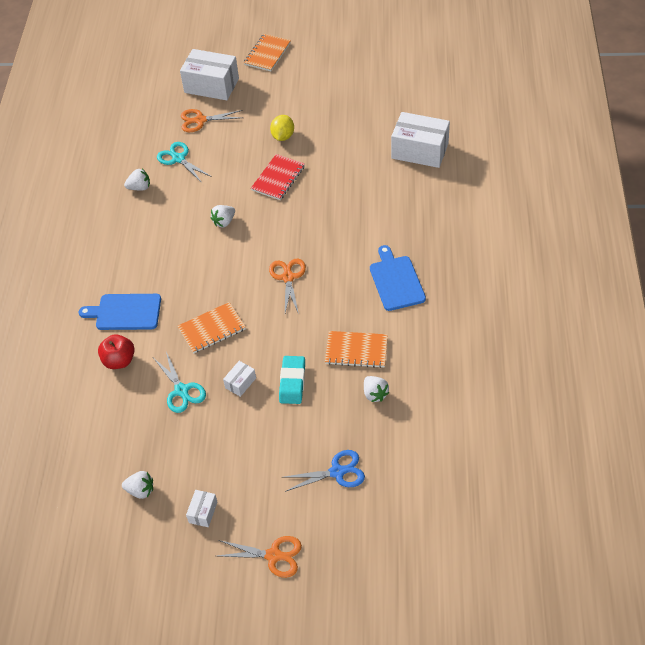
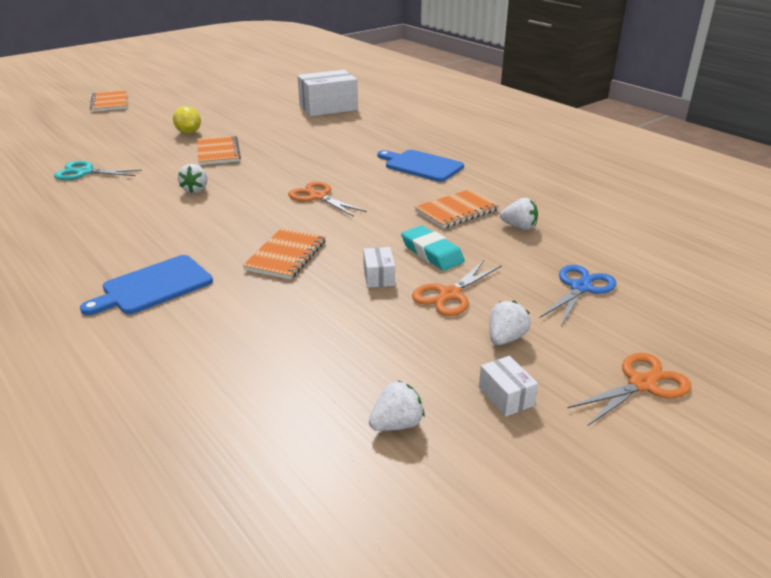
camera: 45 degrees left, 20 degrees down
red apple [98,334,135,369] -> none
white strawberry [124,169,150,191] -> white strawberry moved to [489,301,531,345]
turquoise scissors [154,352,206,413] -> none
white box [180,49,239,100] -> none
orange scissors [181,109,243,132] -> orange scissors moved to [412,260,502,316]
red notebook [251,154,305,200] -> orange notebook [197,136,241,165]

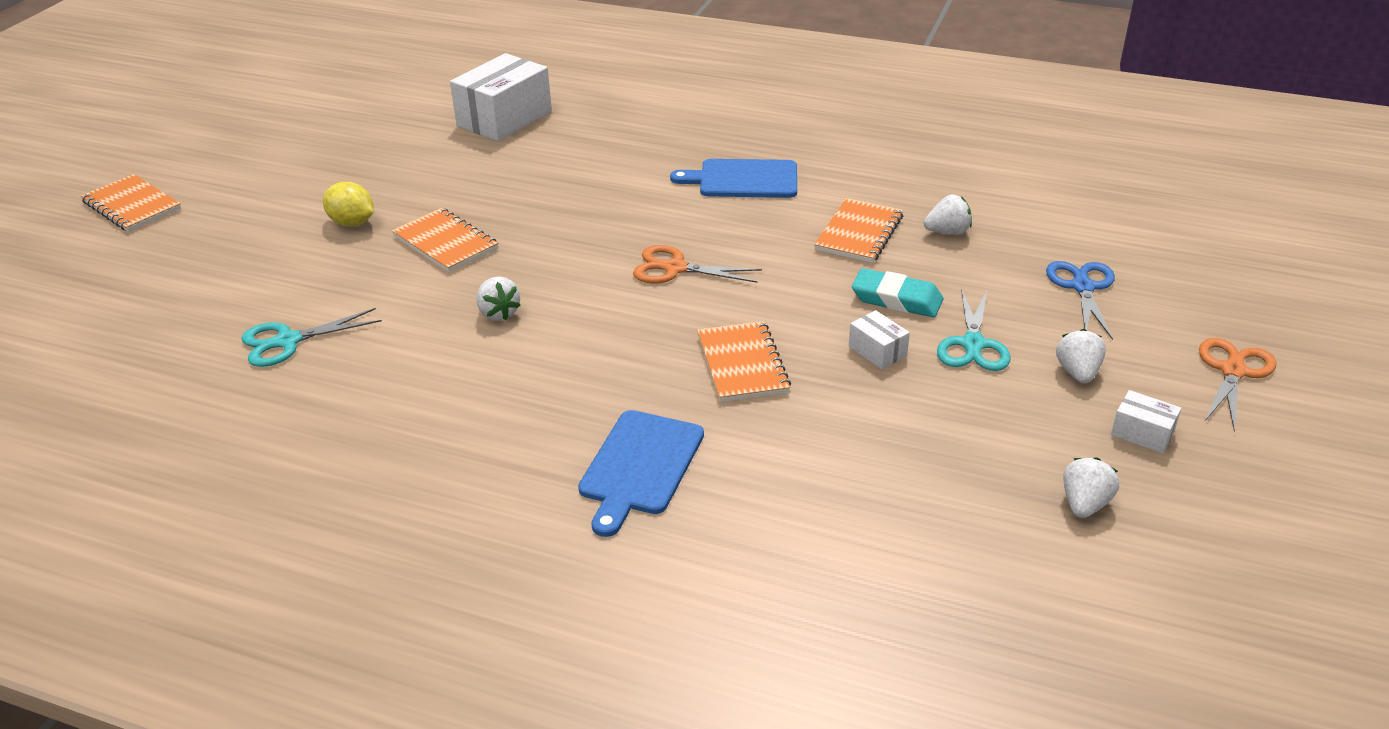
camera: 30 degrees left, 5 degrees up
orange scissors [412,260,502,316] -> turquoise scissors [937,288,1011,371]

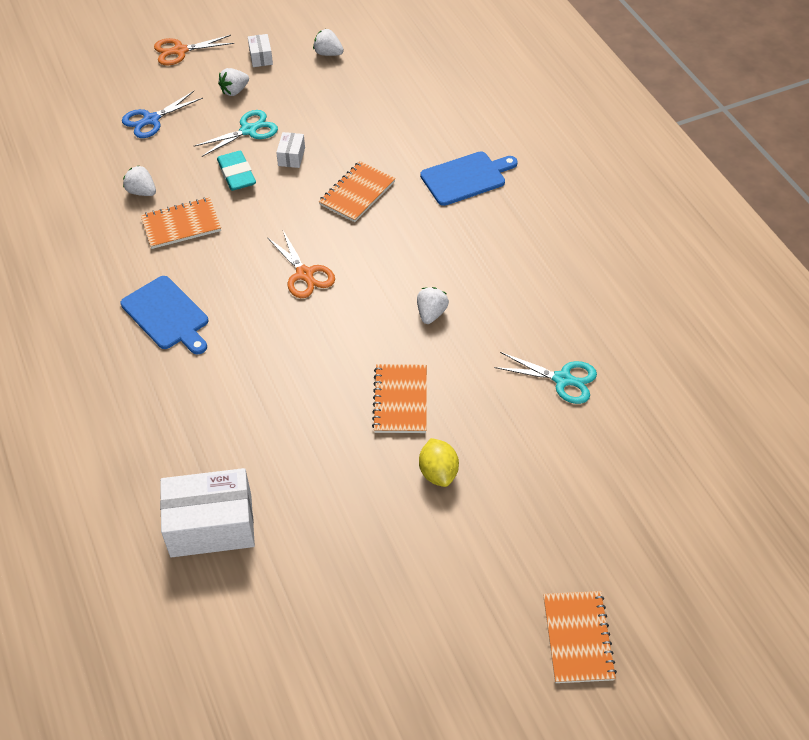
camera: 135 degrees left, 15 degrees up
white strawberry [1063,457,1119,518] -> white strawberry turned 45 degrees clockwise [313,29,344,56]

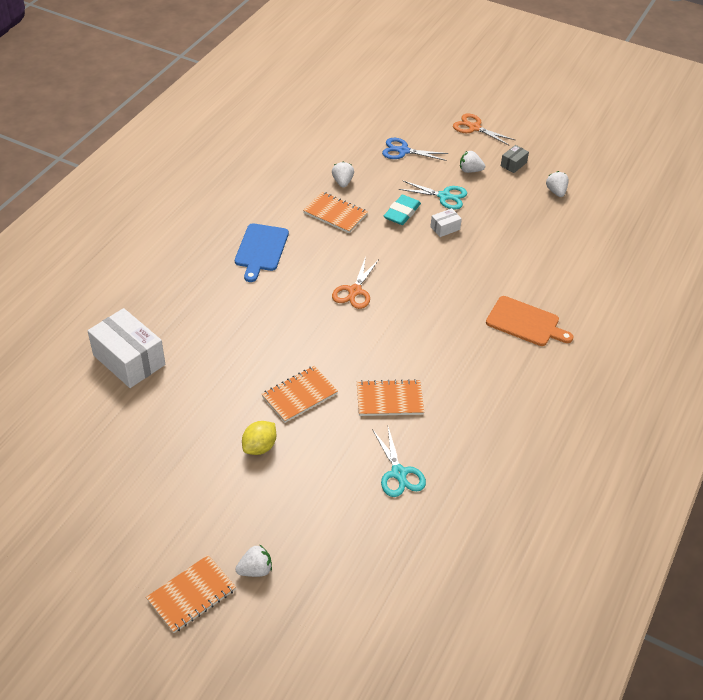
camera: 50 degrees right, 5 degrees down
white box [248,34,273,67] -> grey box [501,145,529,173]
orange notebook [319,161,396,222] -> orange notebook moved to [357,379,424,416]
white strawberry [417,287,449,324] -> white strawberry moved to [235,545,272,577]
blue cutting board [420,151,518,206] -> orange cutting board [486,296,574,346]

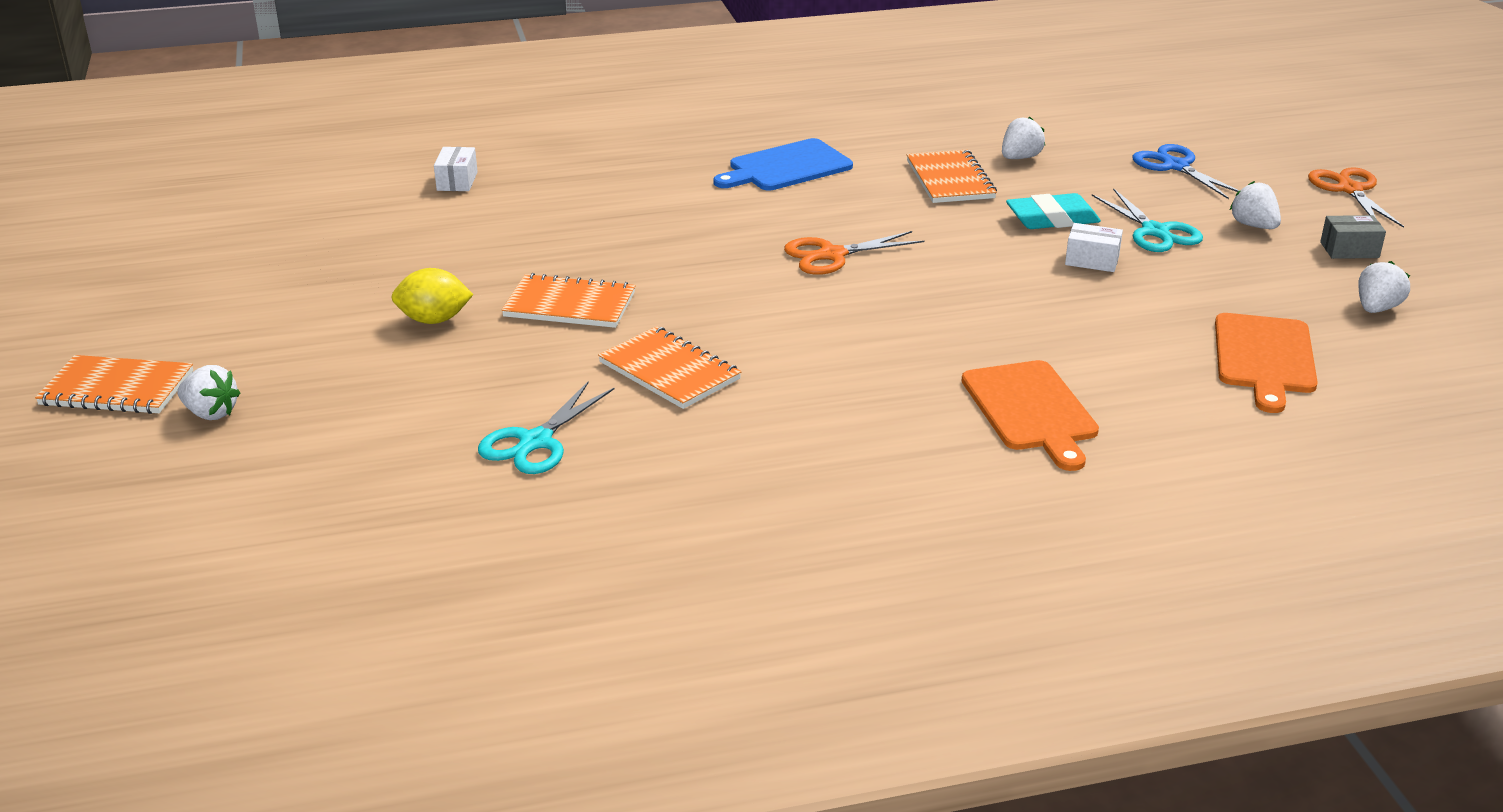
camera: 50 degrees right, 15 degrees down
white box [88,308,165,388] -> white box [434,147,478,191], size x0.46
none -> orange cutting board [1215,313,1318,413]

